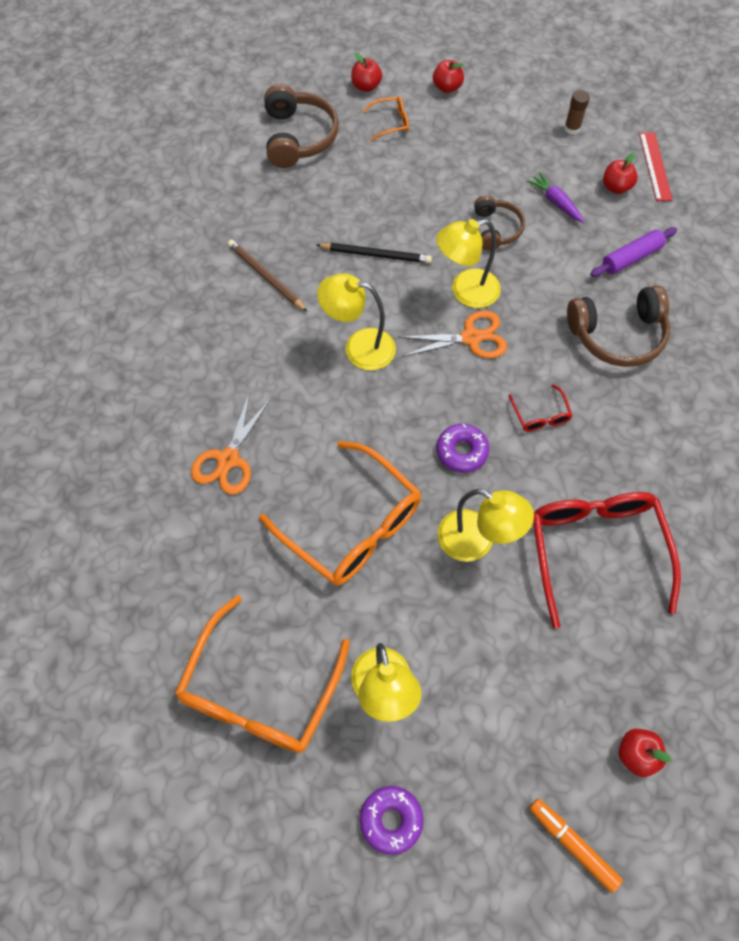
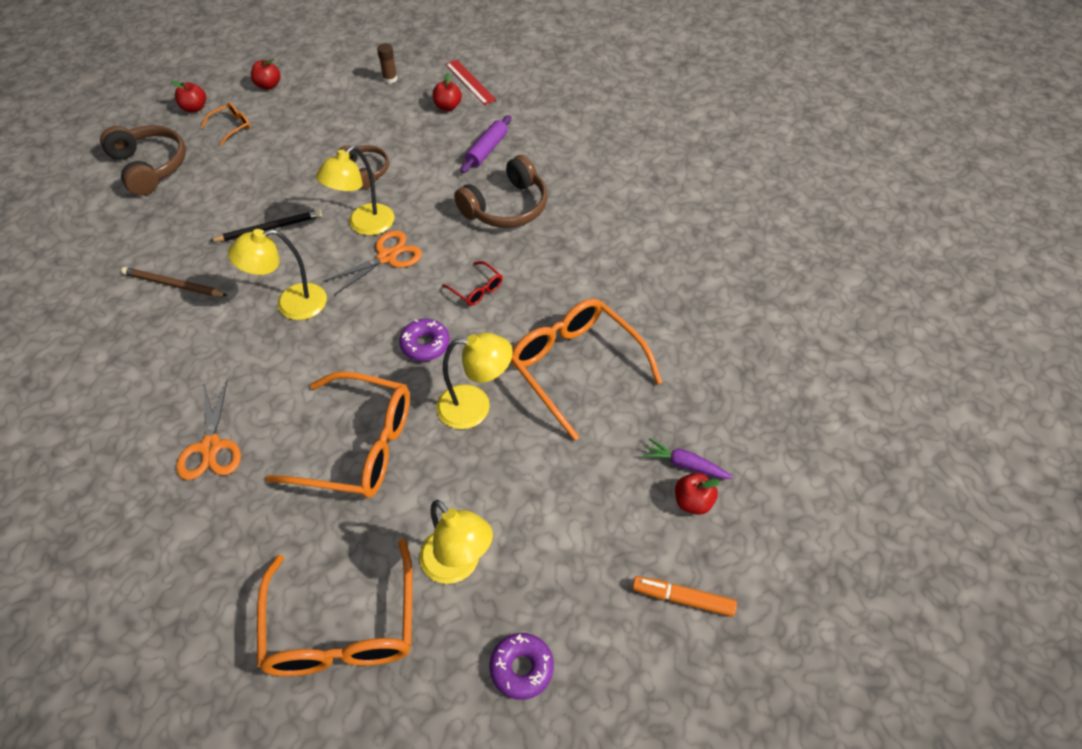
camera: 30 degrees left, 10 degrees down
purple carrot [527,173,585,223] -> purple carrot moved to [643,438,733,479]
red glasses [533,492,681,629] -> orange glasses [511,298,662,441]

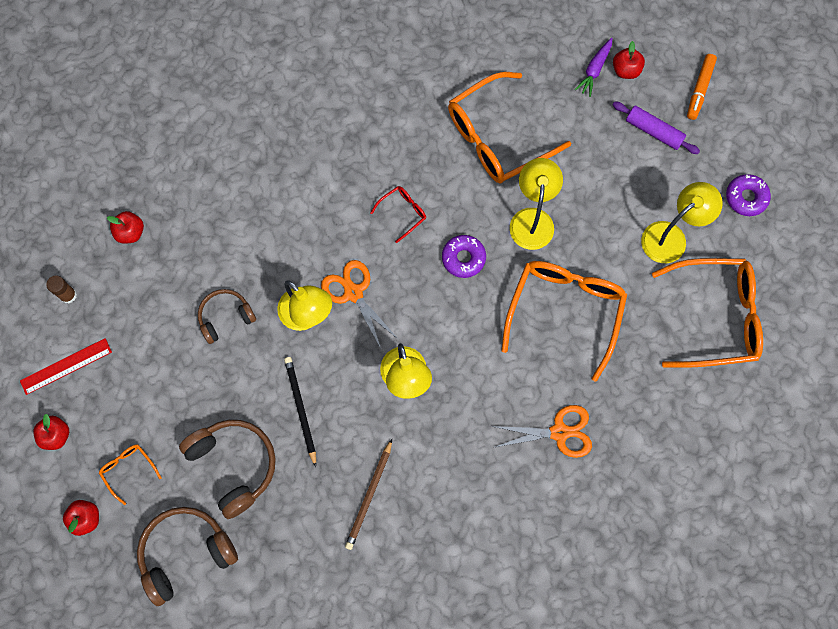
camera: 85 degrees left, 20 degrees up
red ruler [445,60,496,105] -> red ruler moved to [20,338,112,395]
brown headphones [454,155,548,228] -> brown headphones moved to [179,420,276,519]
purple rolling pin [460,115,511,173] -> purple rolling pin moved to [612,101,700,154]

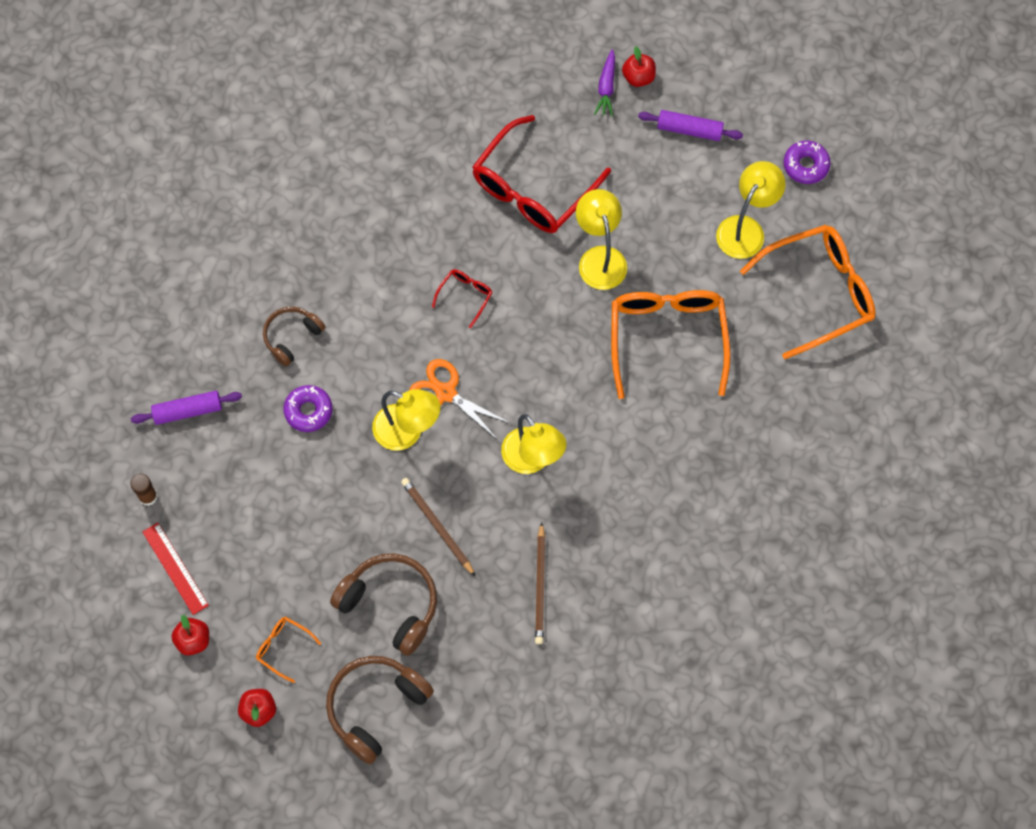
camera: 20 degrees left, 5 degrees down
red ruler [20,338,112,395] -> red ruler turned 75 degrees counterclockwise [143,523,209,615]
red apple [107,211,144,244] -> purple rolling pin [131,391,242,425]
brown headphones [198,289,256,344] -> brown headphones moved to [263,307,326,367]
black pencil [284,357,316,467] -> brown pencil [401,478,476,577]
purple donut [442,235,486,278] -> purple donut moved to [283,385,333,432]
orange glasses [448,72,571,184] -> red glasses [472,115,611,233]
orange scissors [491,405,592,458] -> none
orange marker [687,54,717,120] -> none

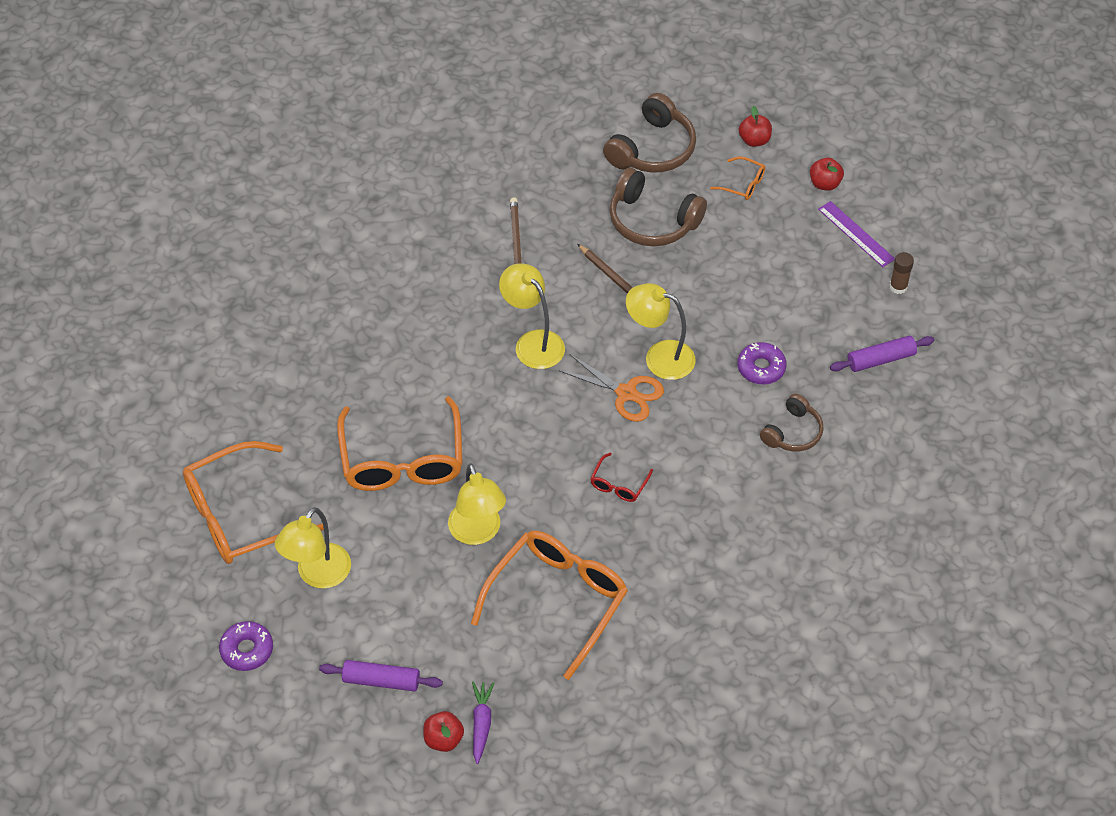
camera: 175 degrees right, 15 degrees down
red ruler [143,523,209,615] -> purple ruler [818,201,895,267]
red glasses [472,115,611,233] -> orange glasses [471,531,628,680]

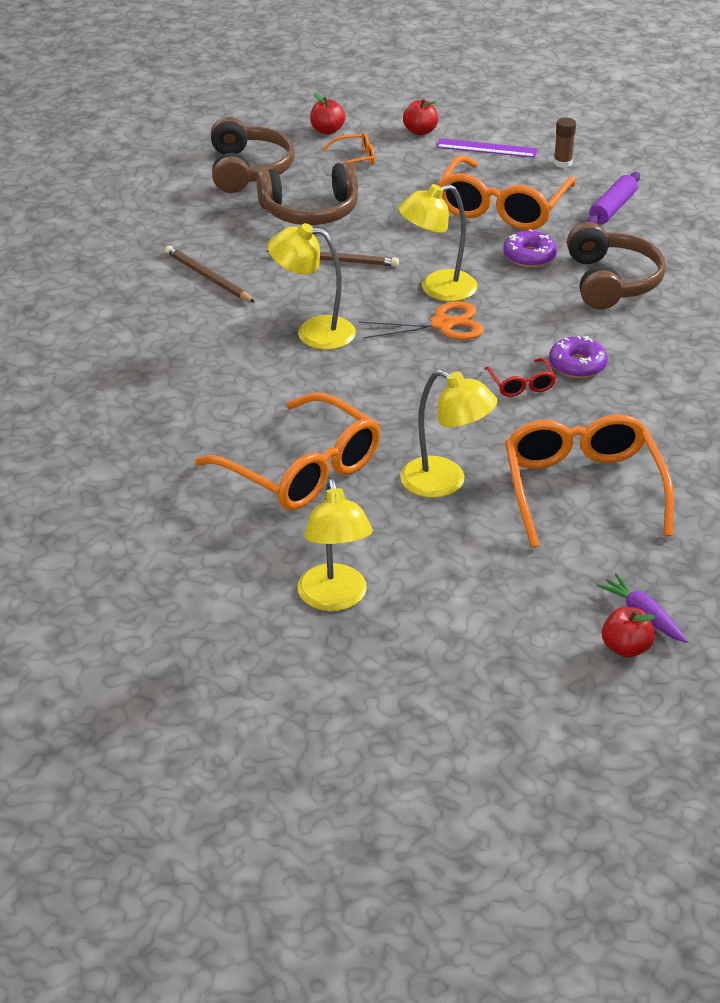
camera: 40 degrees left, 15 degrees down
orange glasses [183,441,324,564] -> orange glasses moved to [437,155,576,230]
purple donut [219,621,273,671] -> purple donut moved to [549,336,608,378]
purple rolling pin [319,660,443,691] -> none
brown headphones [760,394,824,451] -> brown headphones [567,222,666,310], size x1.61

